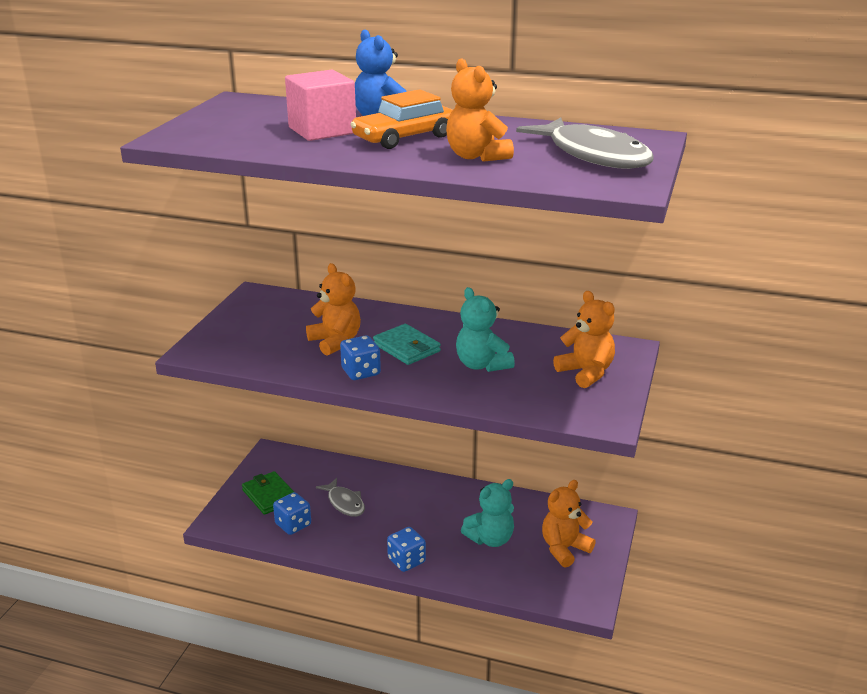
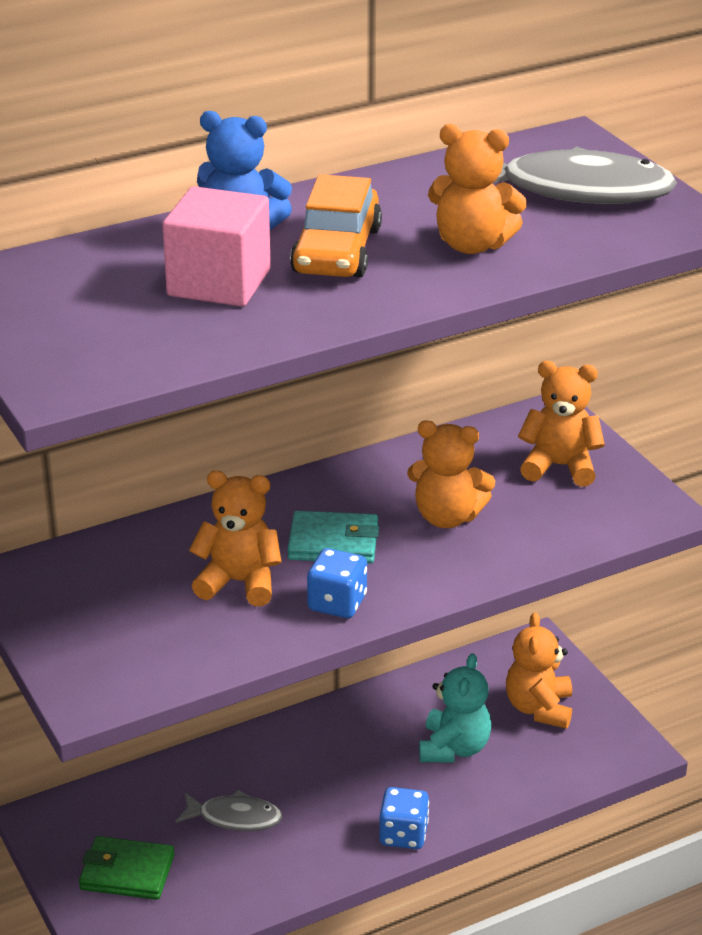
camera: 45 degrees left, 5 degrees up
blue dice [273,492,311,535] -> none
turquoise teddy bear [456,287,515,372] -> orange teddy bear [407,420,495,528]

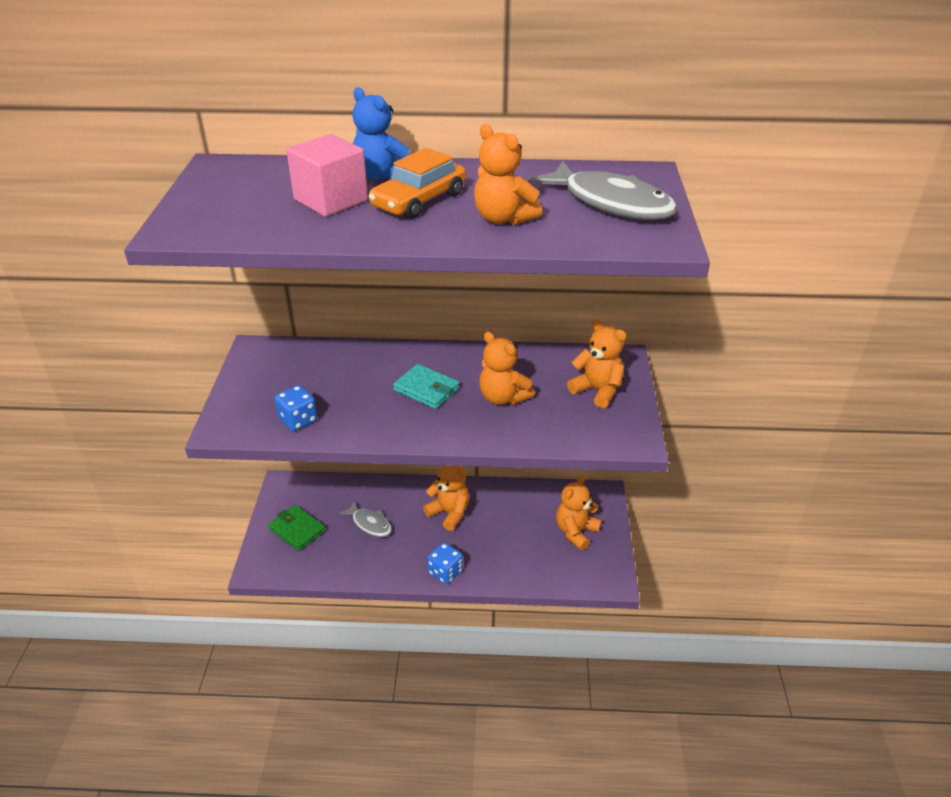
camera: 30 degrees right, 5 degrees up
orange teddy bear [189,470,282,606] -> orange teddy bear moved to [423,466,469,531]
blue dice [307,548,367,618] -> blue dice moved to [274,385,318,431]
turquoise teddy bear [419,653,491,762] -> none

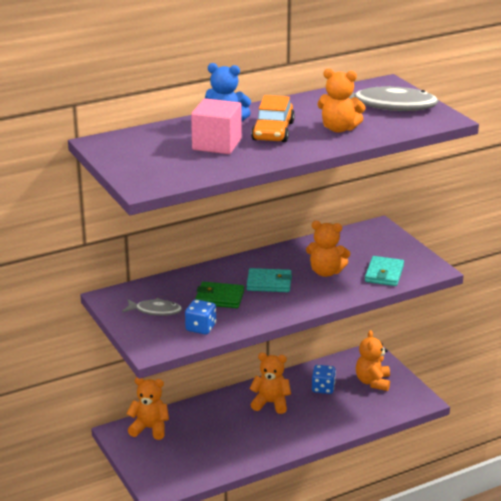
camera: 30 degrees left, 10 degrees down
green wallet [268,505,325,551] -> green wallet moved to [195,282,244,308]
grey fish [338,501,392,538] -> grey fish moved to [122,298,182,316]
blue dice [427,542,463,584] -> blue dice moved to [312,365,336,394]
orange teddy bear [567,319,626,408] -> orange teddy bear moved to [127,377,169,440]
none -> turquoise wallet [365,256,404,286]

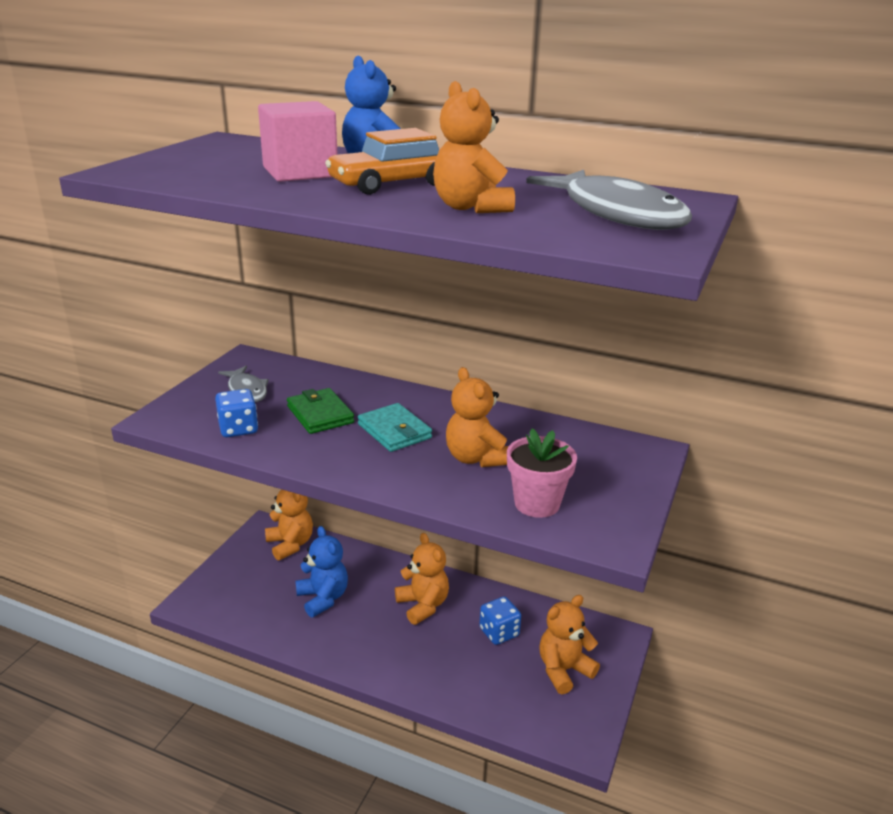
camera: 50 degrees right, 0 degrees up
turquoise wallet [365,256,404,286] -> pink flower pot [507,429,577,518]
none -> blue teddy bear [295,526,348,617]

